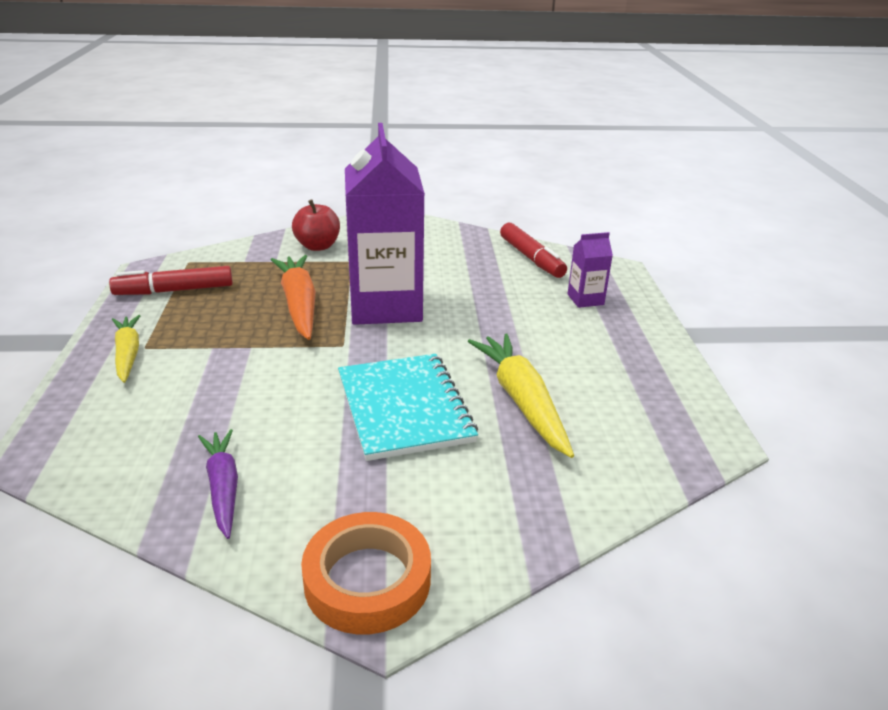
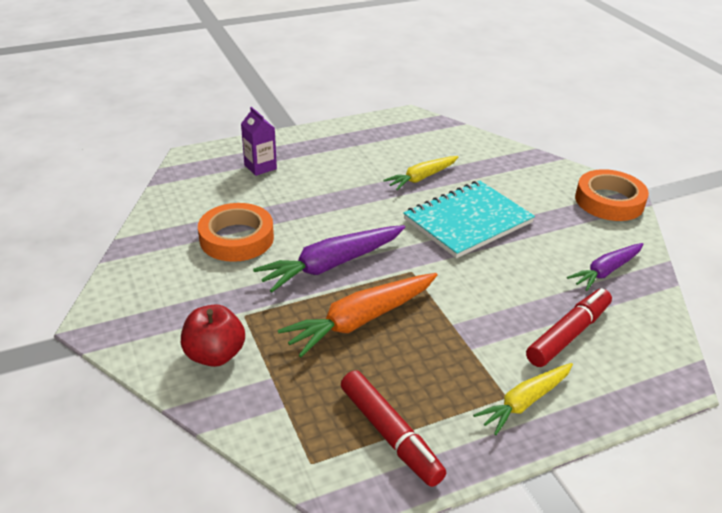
camera: 110 degrees left, 5 degrees up
purple carton [345,123,425,325] -> purple carrot [253,225,405,292]
yellow carrot [468,334,574,458] -> yellow carrot [383,156,459,190], size x0.65
red marker [500,223,567,278] -> red marker moved to [526,288,612,367]
none -> orange tape [198,203,274,262]

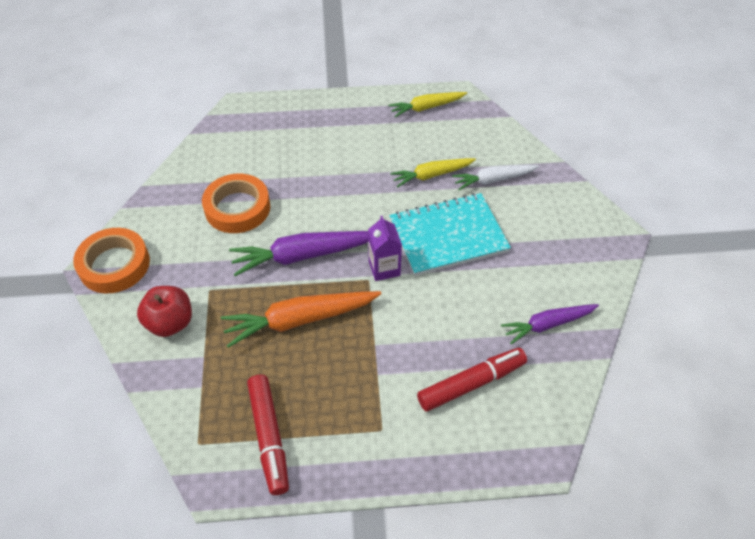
camera: 20 degrees right, 15 degrees up
purple carton [241,107,277,176] -> purple carton moved to [368,216,402,281]
yellow carrot [473,363,573,435] -> yellow carrot moved to [388,92,467,117]
orange tape [575,169,649,221] -> orange tape moved to [73,228,150,293]
none -> white carrot [452,165,539,190]

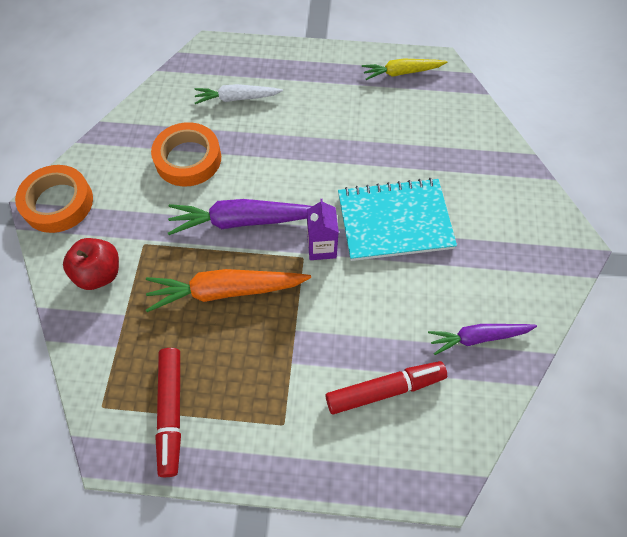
camera: 10 degrees right, 10 degrees up
yellow carrot [390,158,476,188] -> none
white carrot [452,165,539,190] -> white carrot moved to [195,84,283,104]

